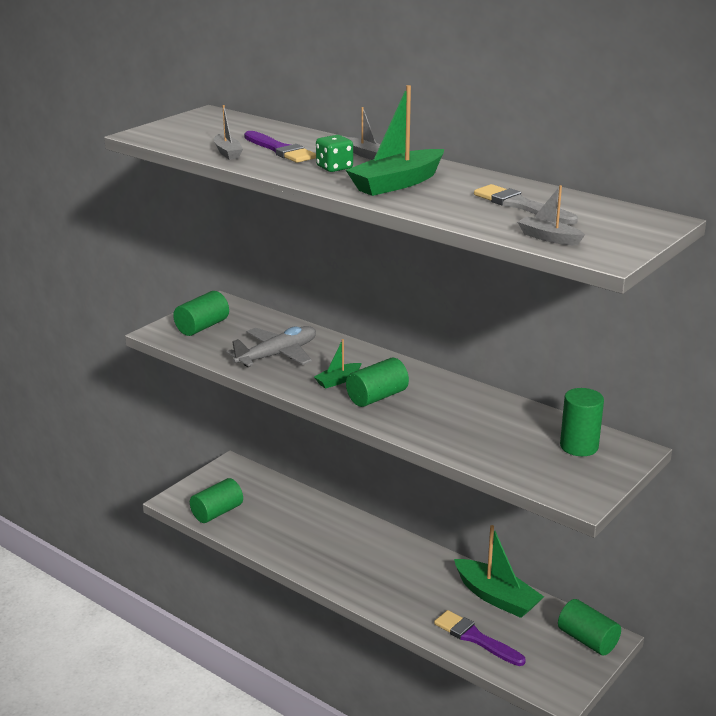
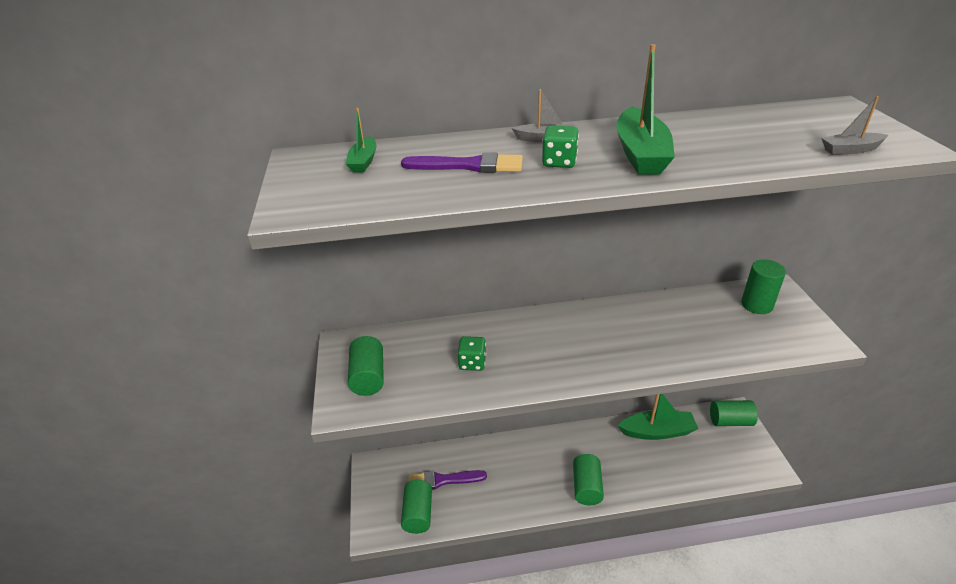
camera: 45 degrees left, 10 degrees up
grey boat [214,105,243,160] -> none
grey plane [226,326,316,367] -> green dice [457,336,486,371]
green boat [314,339,362,389] -> green boat moved to [346,108,376,172]
green cylinder [346,358,409,407] -> green cylinder moved to [573,454,604,505]
purple brush [434,610,526,666] -> purple brush moved to [408,470,487,490]
grey brush [474,184,578,225] -> none

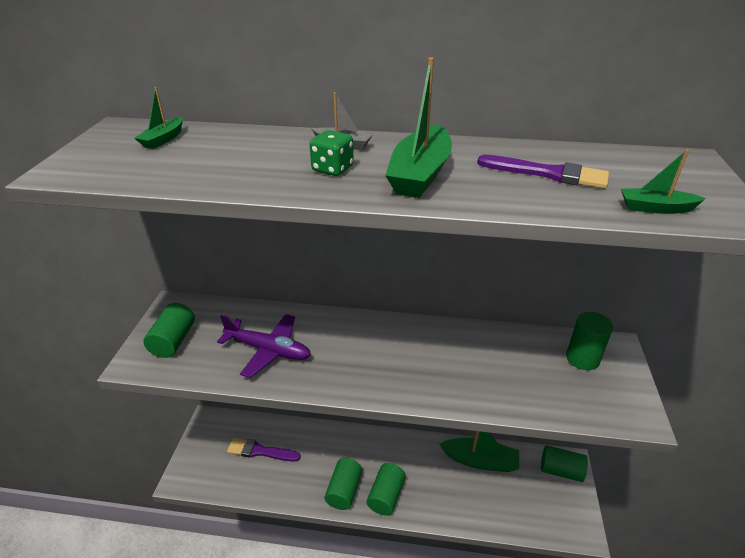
camera: 15 degrees right, 0 degrees up
purple brush [401,152,523,173] -> purple brush moved to [477,155,609,189]
green cylinder [401,480,432,534] -> green cylinder moved to [324,458,362,510]
green dice [457,336,486,371] -> purple plane [217,314,311,378]
grey boat [821,96,888,155] -> green boat [621,150,706,214]

